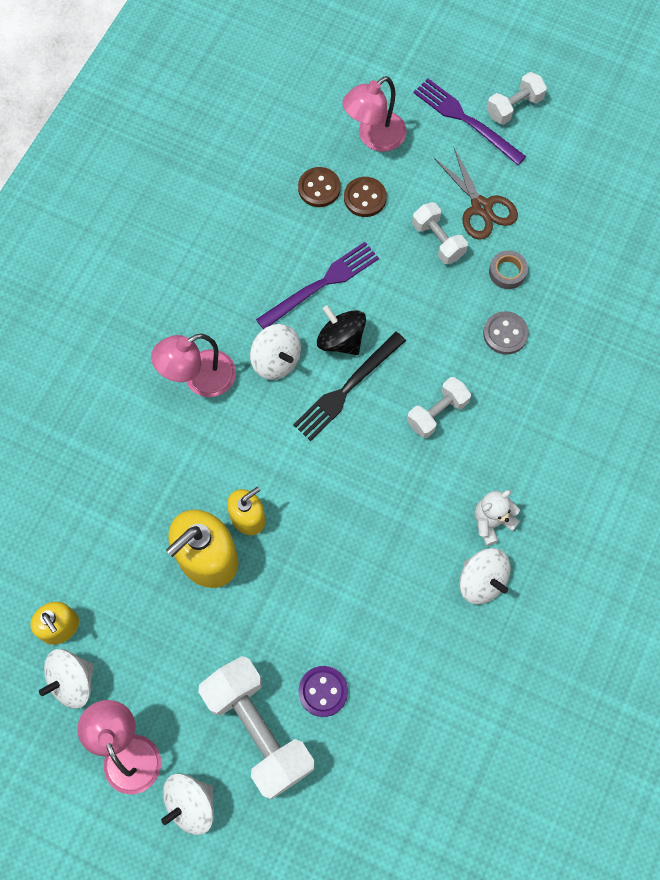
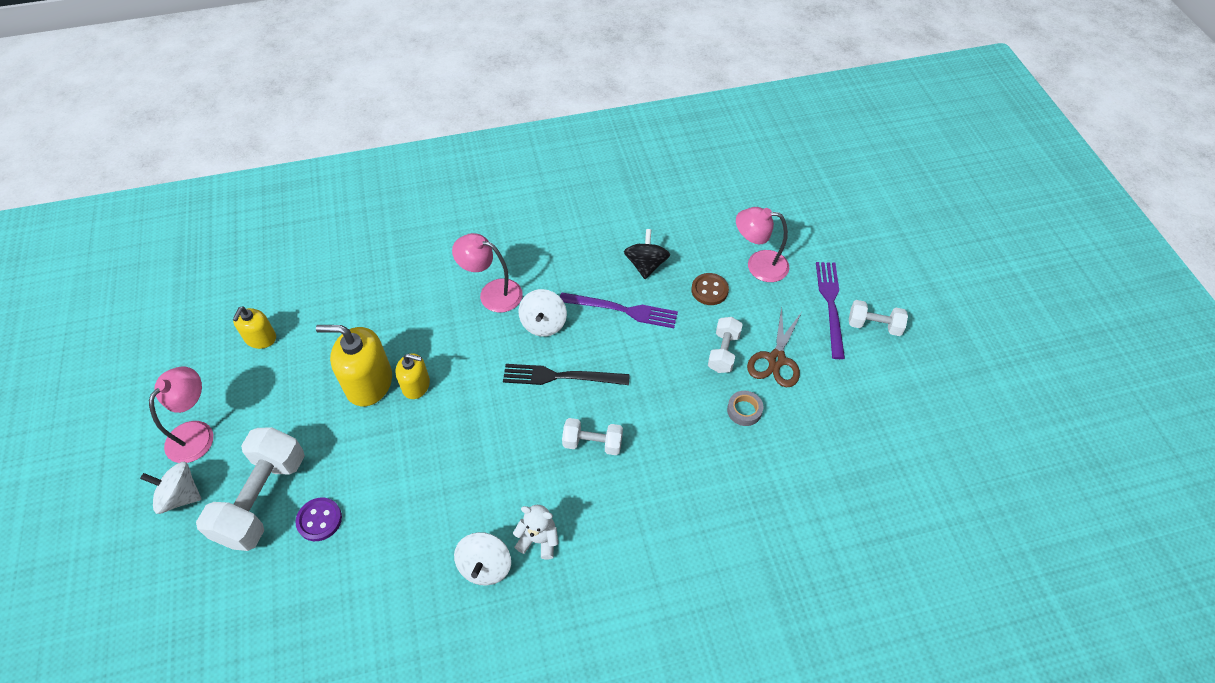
camera: 50 degrees right, 15 degrees down
white spinning top [39,649,94,708] -> none
brown button [298,167,341,207] -> none
black spinning top [317,305,366,355] -> black spinning top moved to [624,229,670,279]
grey button [483,311,529,355] -> none

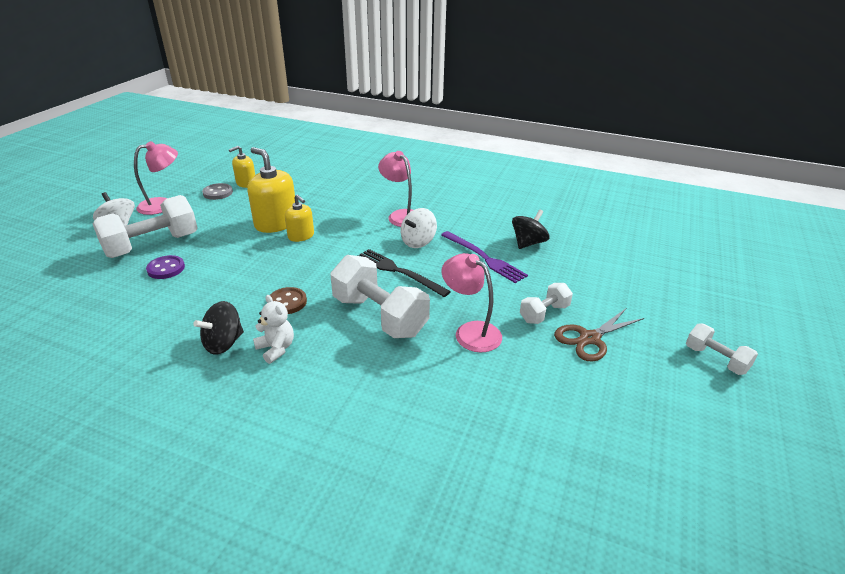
camera: 35 degrees right, 20 degrees down
white spinning top [454,532,511,585] -> black spinning top [193,301,244,355]
white dumbbell [562,418,623,455] -> white dumbbell [330,255,430,338], size x1.87
brown button [691,273,729,305] -> brown button moved to [270,287,307,314]
grey tape [727,391,763,426] -> none
pink lamp [736,207,789,282] -> pink lamp moved to [442,253,502,352]
purple fork [816,262,845,359] -> none
none -> grey button [202,183,233,200]

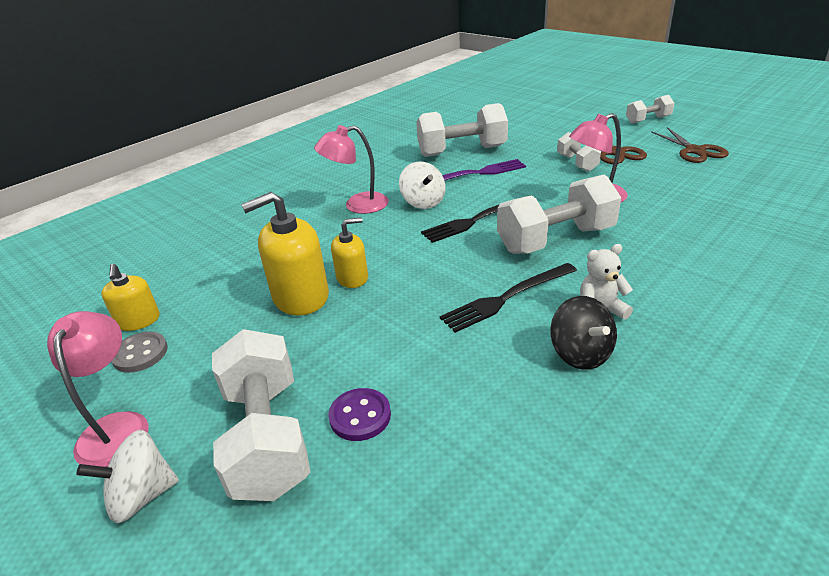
camera: 65 degrees left, 0 degrees up
brown button [270,287,307,314] -> black fork [440,263,577,333]
black spinning top [512,210,550,249] -> white dumbbell [416,103,508,157]
none -> brown scissors [651,127,729,163]

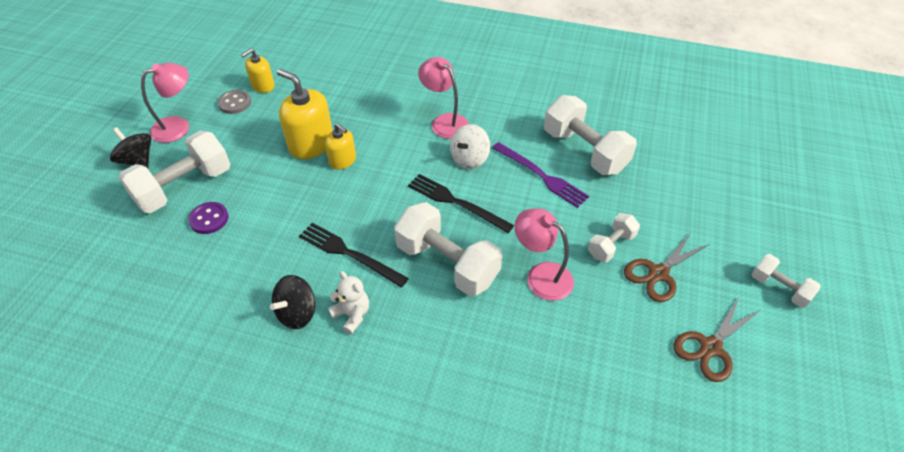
camera: 60 degrees right, 15 degrees up
white spinning top [76,430,179,523] -> black spinning top [110,127,151,168]

